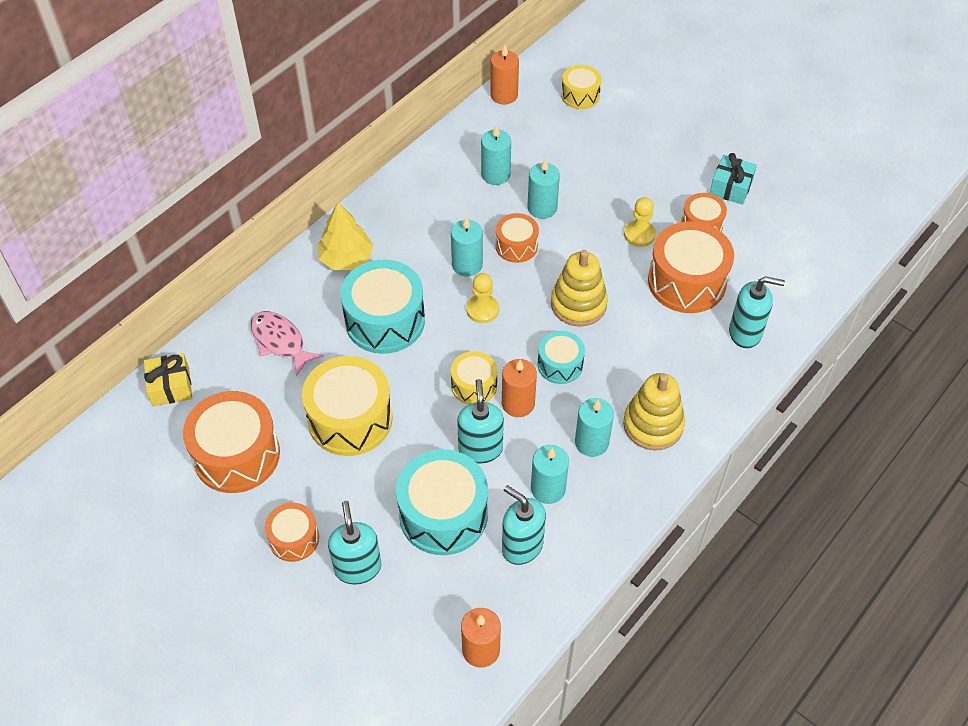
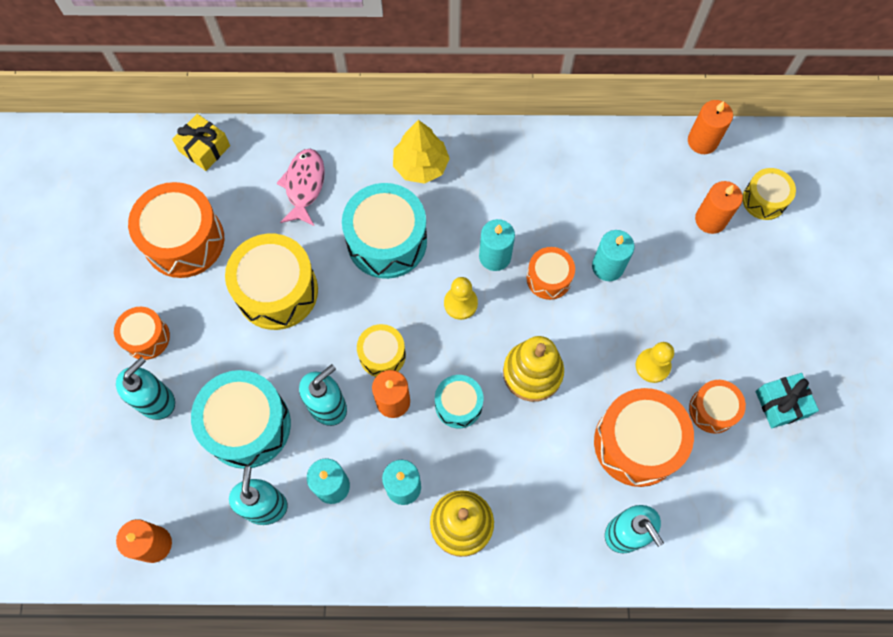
camera: 50 degrees right, 15 degrees up
turquoise candle [481,125,511,185] -> none
none -> orange candle [695,181,743,234]

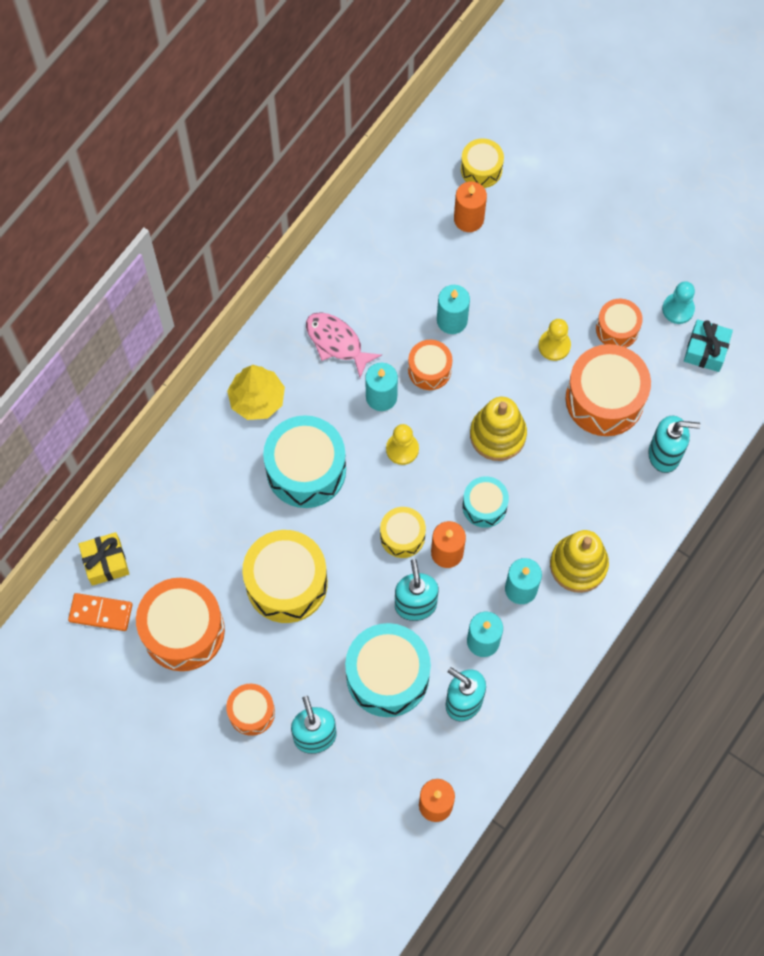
camera: 55 degrees left, 0 degrees up
pink fish [277,149,325,226] -> pink fish moved to [306,312,382,378]
orange candle [688,100,733,154] -> none
turquoise gift [755,373,819,428] -> turquoise gift moved to [684,319,733,372]
none -> orange domino [68,593,132,631]
none -> turquoise pawn [662,281,695,324]

